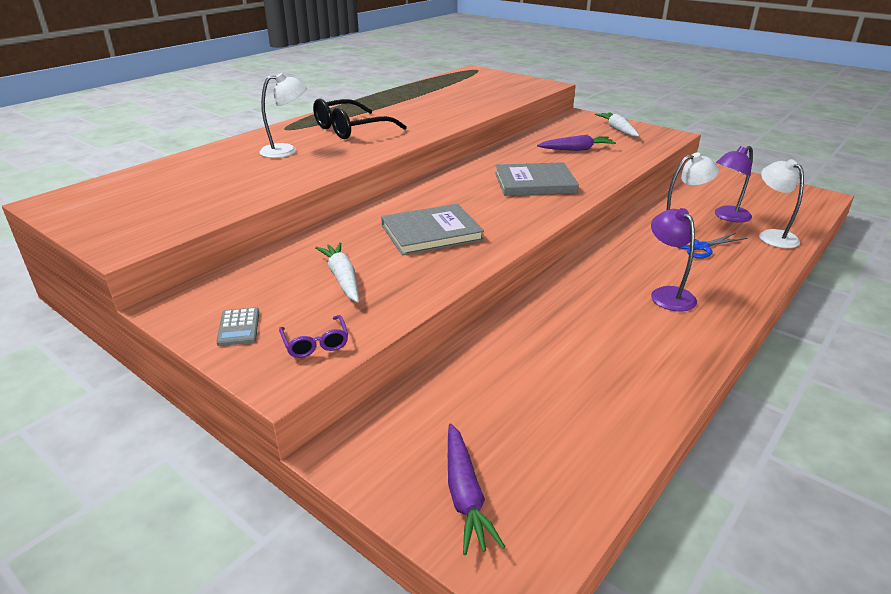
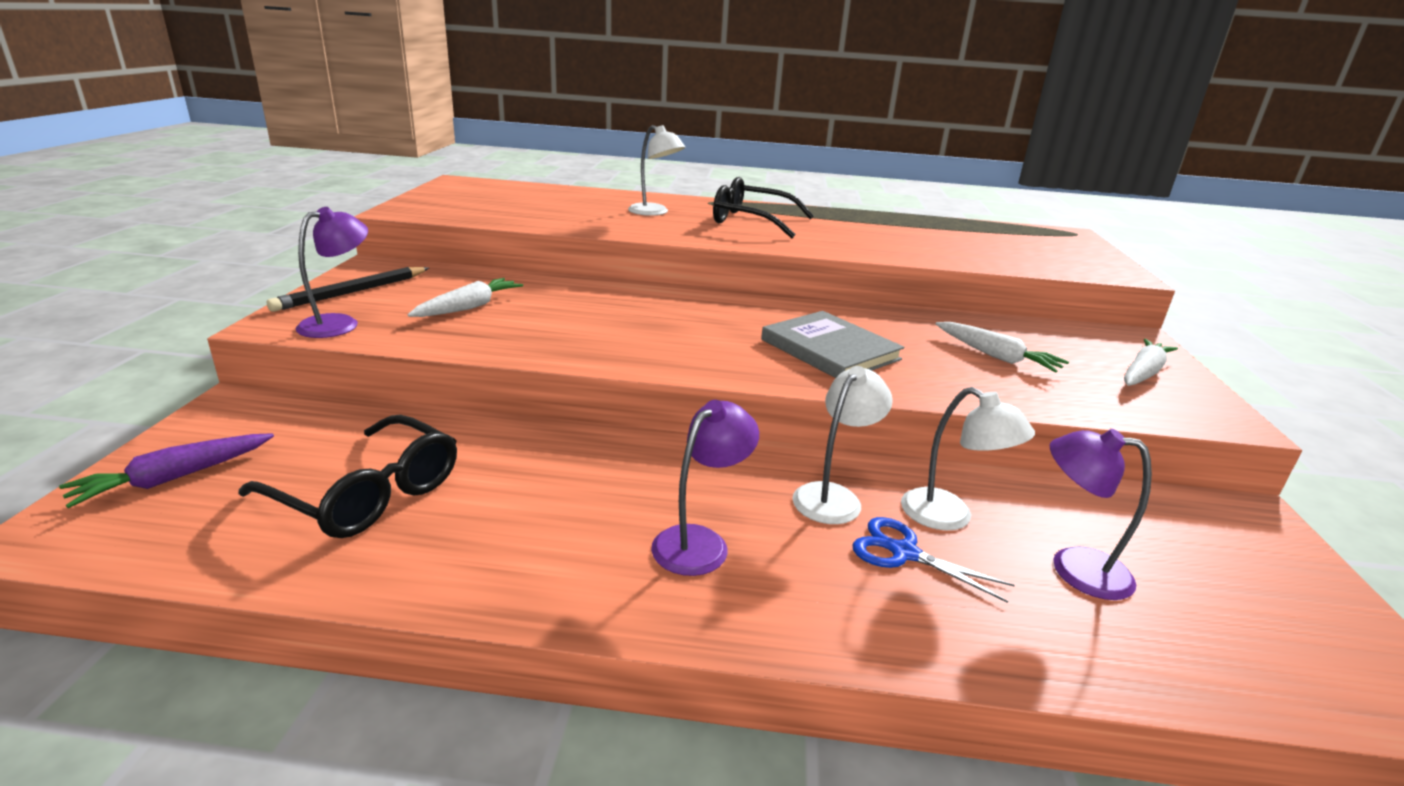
camera: 55 degrees right, 5 degrees down
grey calculator [216,307,259,346] -> black pencil [267,267,429,312]
purple glasses [279,315,348,358] -> purple lamp [296,207,368,338]
grey book [381,204,484,256] -> none
purple carrot [537,135,616,151] -> white carrot [935,322,1069,373]
white lamp [759,159,804,248] -> white lamp moved to [792,366,893,524]
none -> black glasses [238,415,457,538]

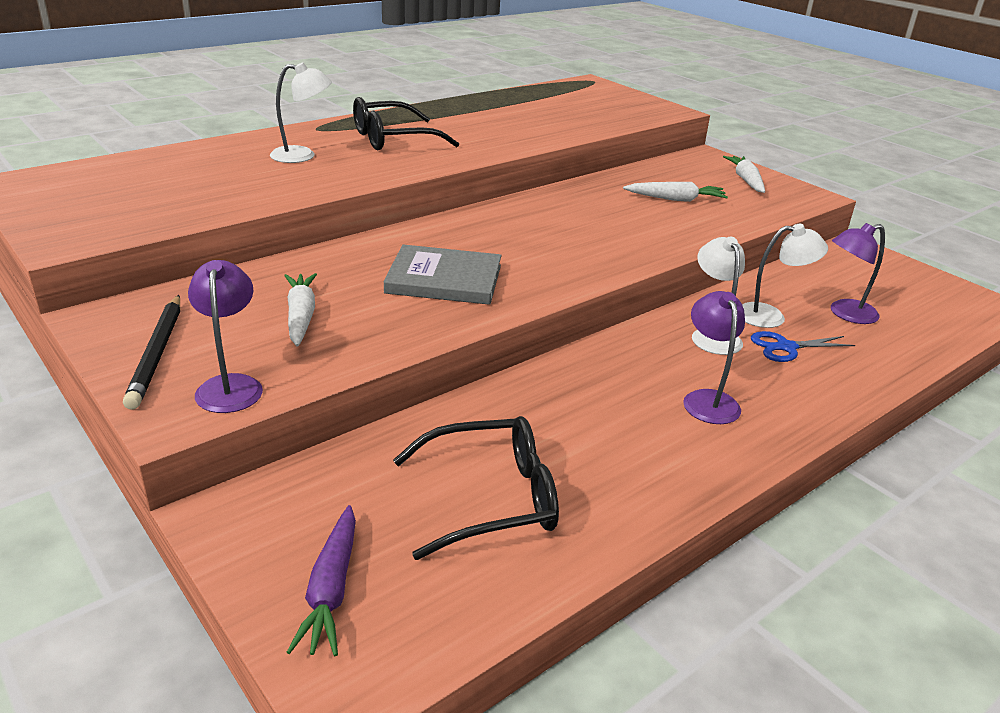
camera: 45 degrees left, 5 degrees up
grey book [761,311,904,378] -> grey book moved to [384,244,502,305]

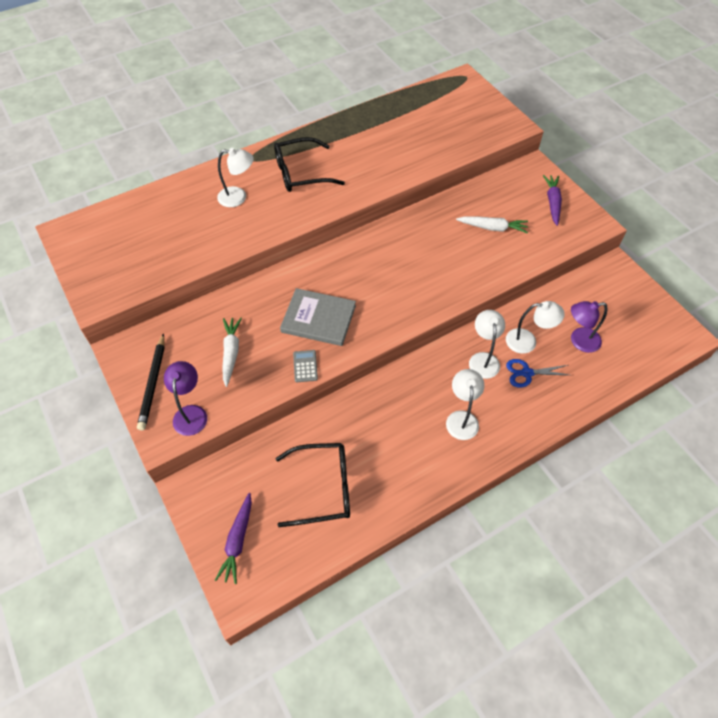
camera: 10 degrees right, 25 degrees up
purple lamp [683,291,745,424] -> white lamp [446,369,485,440]
white carrot [723,156,765,193] -> purple carrot [543,175,562,226]
none -> grey calculator [293,350,318,382]

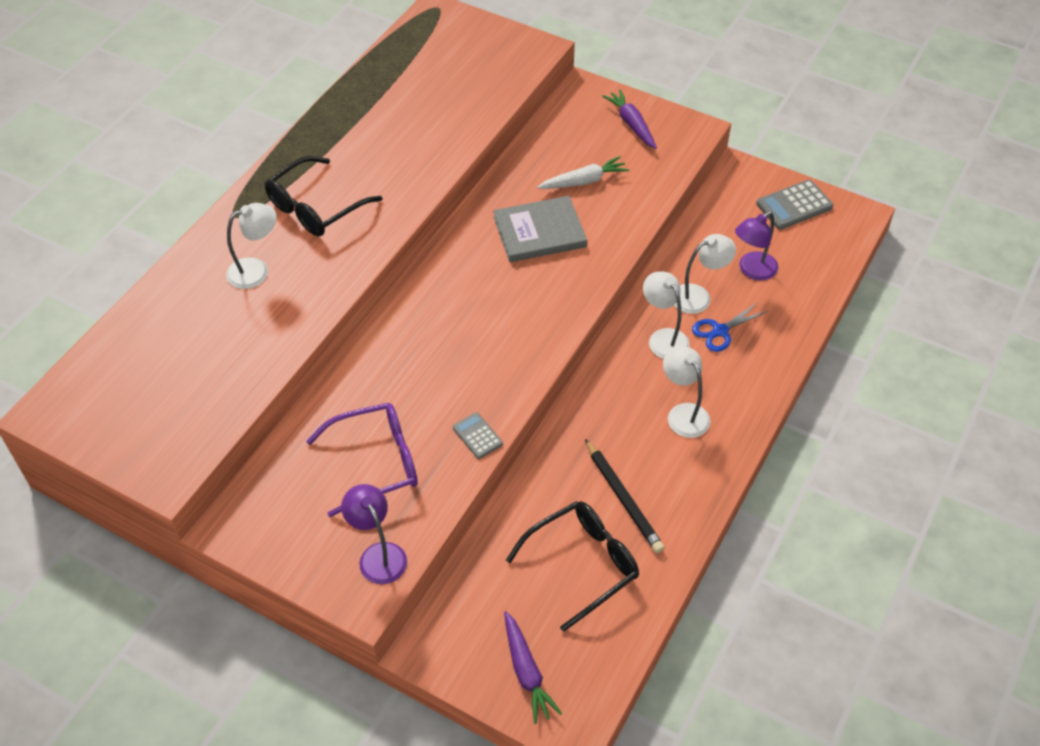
camera: 30 degrees left, 5 degrees down
black pencil [137,333,165,430] -> black pencil moved to [585,439,665,553]
white carrot [223,318,242,387] -> purple glasses [306,403,418,517]
grey book [280,288,356,346] -> grey book moved to [493,196,587,262]
none -> grey calculator [756,180,833,230]

